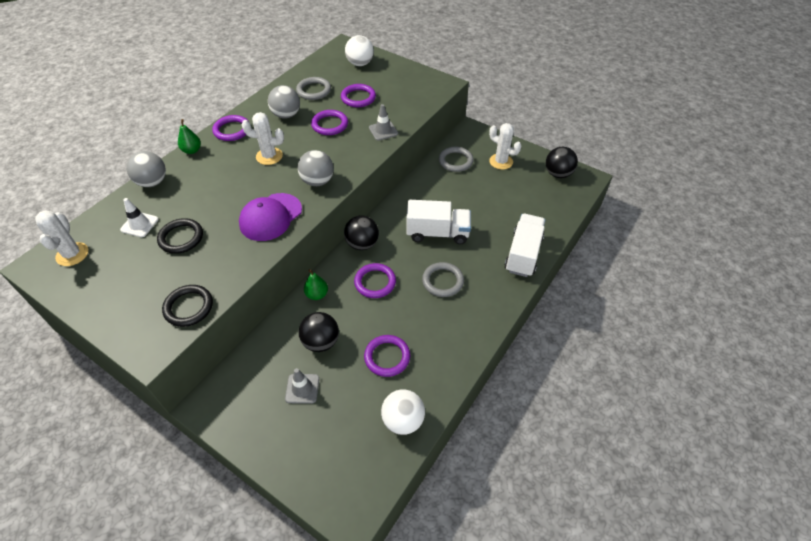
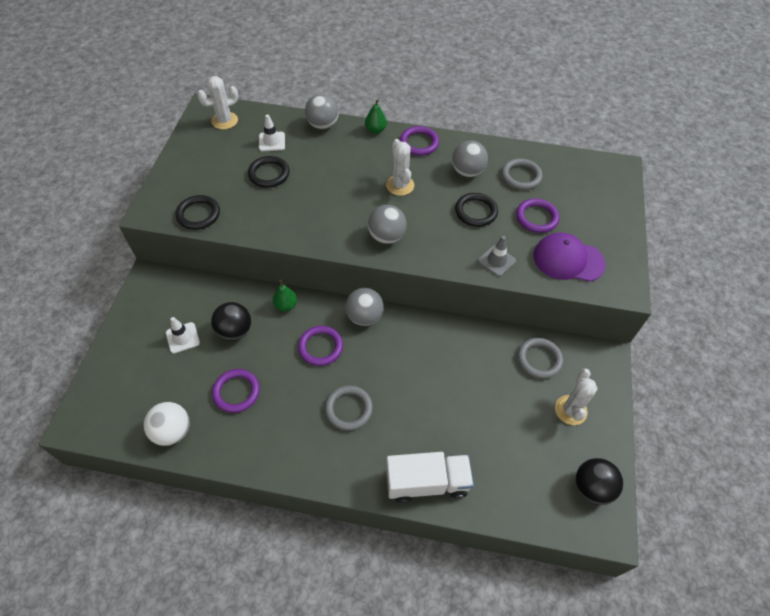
camera: 65 degrees right, 5 degrees up
purple cap [239,193,302,241] -> purple cap moved to [533,232,606,282]
grey traffic cone [285,368,319,404] -> white traffic cone [166,317,200,354]
purple ring [311,110,348,135] -> black ring [455,193,498,227]
black ball [344,216,379,250] -> grey ball [345,288,384,326]
white ball [345,35,374,66] -> none
white truck [406,200,471,244] -> none

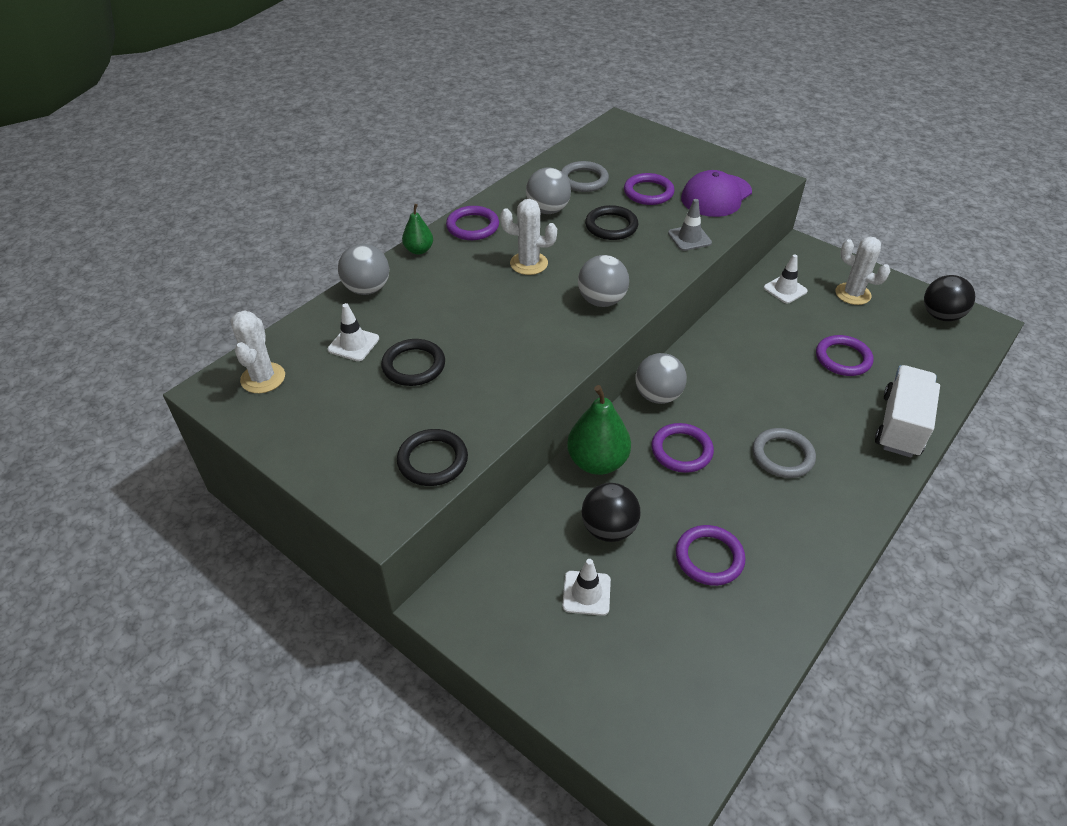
camera: 60 degrees left, 10 degrees down
white ball [144,402,190,446] -> none
green pear [273,280,297,311] -> green pear [567,385,631,475], size x1.78
grey ring [518,338,563,379] -> white traffic cone [764,254,808,303]
none -> purple ring [816,335,874,376]

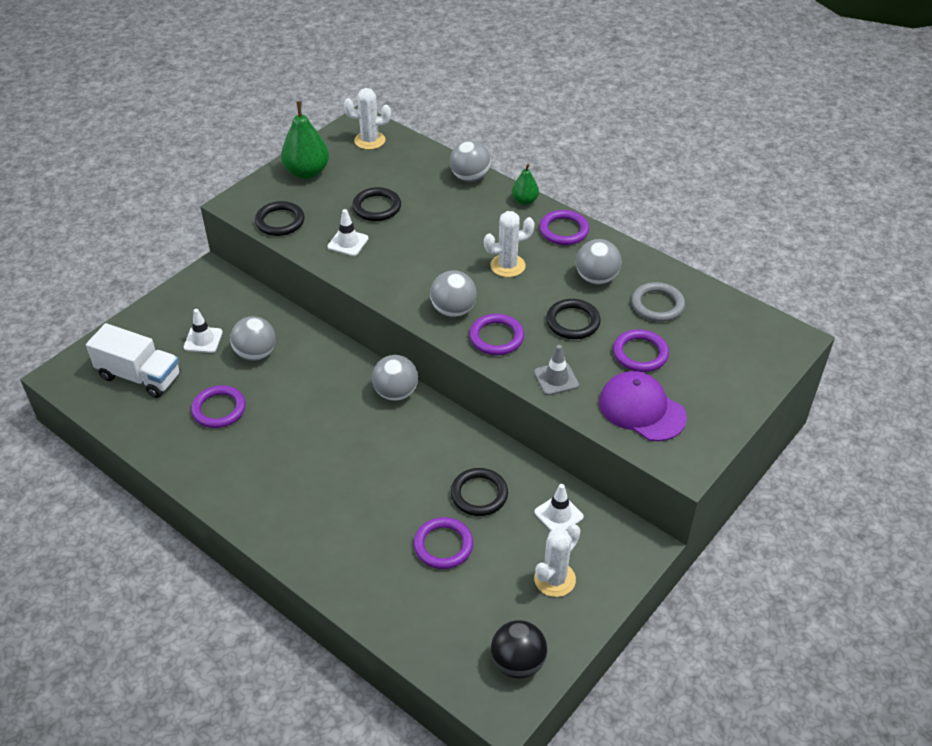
camera: 90 degrees right, 0 degrees up
white traffic cone [328,303,379,361] -> white traffic cone moved to [328,209,368,256]
white cactus [500,199,557,275] -> white cactus turned 60 degrees clockwise [484,211,535,277]
green pear [567,385,631,475] -> green pear moved to [281,101,329,179]
black ball [582,483,640,542] -> grey ball [230,316,276,361]
purple ring [651,423,714,473] -> purple ring moved to [469,314,524,355]
grey ring [752,428,816,478] -> none
white truck [875,365,940,458] -> white truck moved to [86,323,180,398]
none -> black ring [451,468,508,516]

